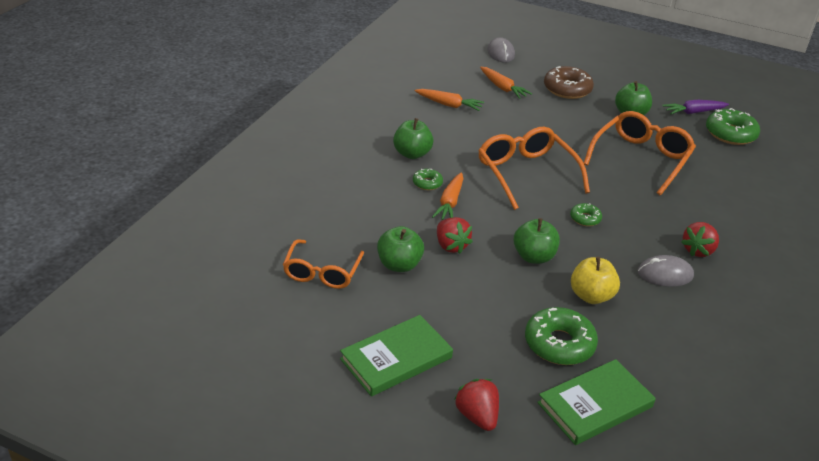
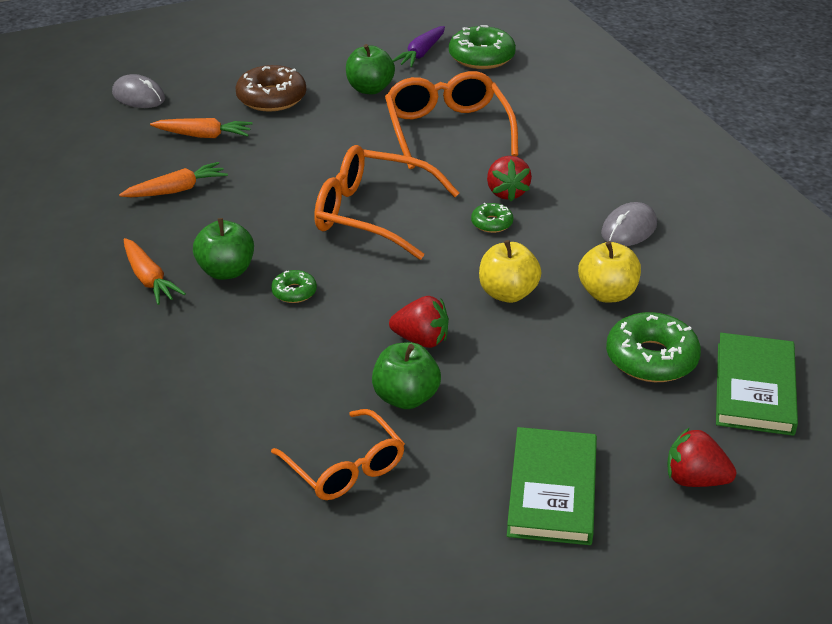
camera: 45 degrees left, 0 degrees up
orange carrot [432,172,464,220] -> orange carrot moved to [124,238,186,305]
green apple [514,218,560,264] -> yellow apple [479,240,541,303]
red strawberry [681,222,719,257] -> red strawberry moved to [487,156,532,201]

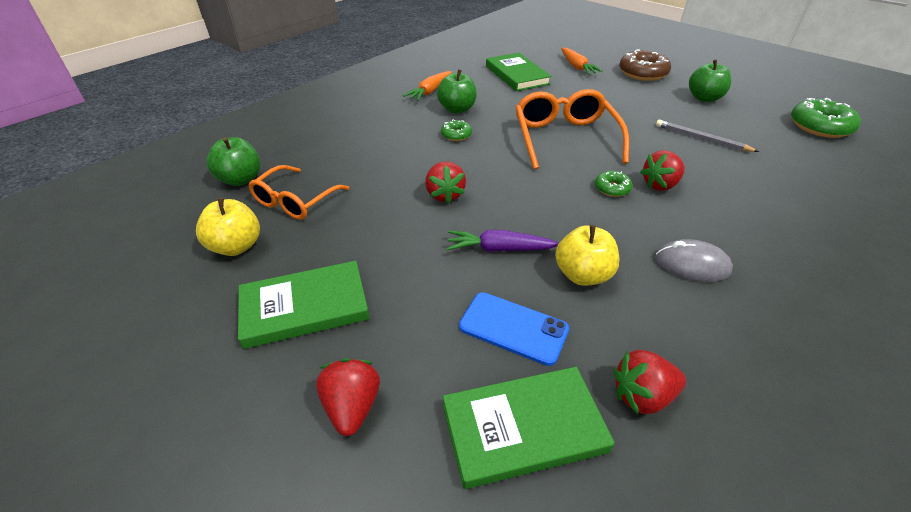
camera: 65 degrees right, 5 degrees up
grey mouse [112,74,165,108] -> none
orange carrot [119,162,228,197] -> green book [486,53,552,91]
green apple [372,342,441,409] -> green apple moved to [207,137,261,186]
orange glasses [385,71,518,169] -> grey pencil [656,120,759,152]
purple carrot [393,26,445,67] -> purple carrot moved to [447,230,559,252]
yellow apple [479,240,541,303] -> yellow apple moved to [196,198,260,256]
green donut [606,312,701,382] -> blue phone [459,292,569,366]
none -> red strawberry [613,350,686,414]

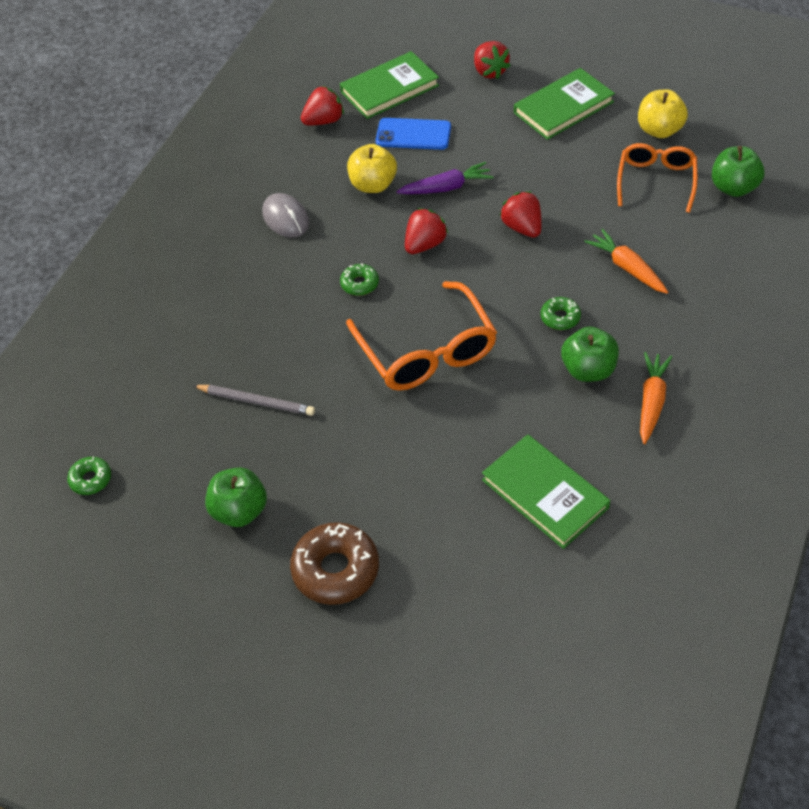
camera: 165 degrees right, 10 degrees up
orange carrot [561,48,603,75] -> orange carrot moved to [584,229,668,294]
red strawberry [640,150,685,191] -> red strawberry moved to [405,208,449,254]
grey mouse [655,239,733,282] -> grey mouse turned 60 degrees clockwise [262,193,309,238]
green donut [791,98,861,138] -> green donut [67,457,111,495], size x0.52

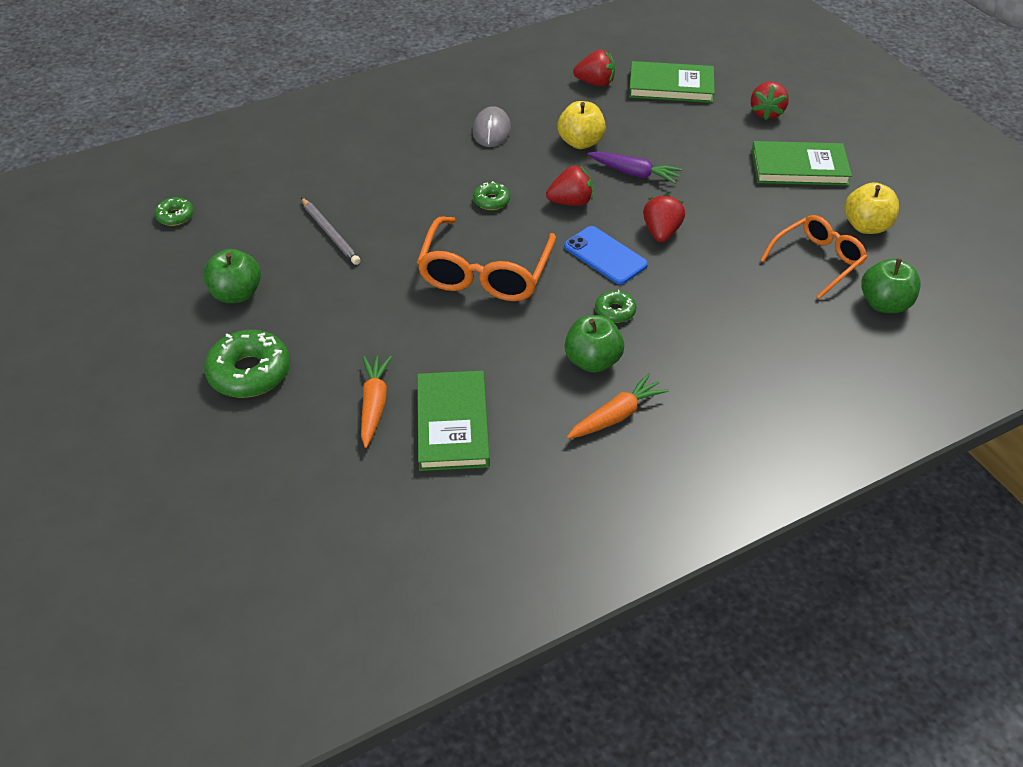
camera: 35 degrees right, 5 degrees down
brown donut [290,522,379,605] -> green donut [204,330,290,398]
blue phone [376,118,451,150] -> blue phone moved to [564,226,648,284]
orange carrot [584,229,668,294] -> orange carrot moved to [361,356,392,448]

